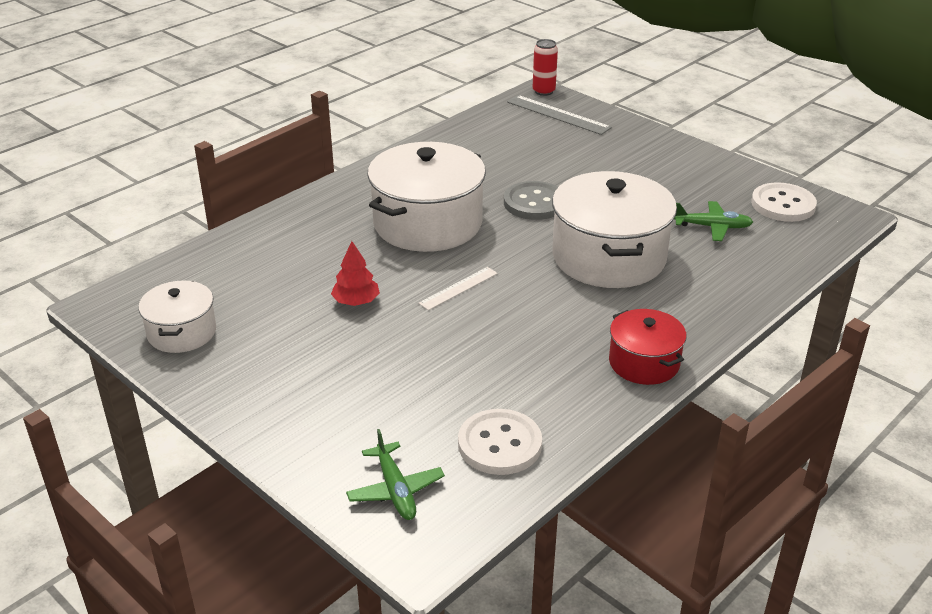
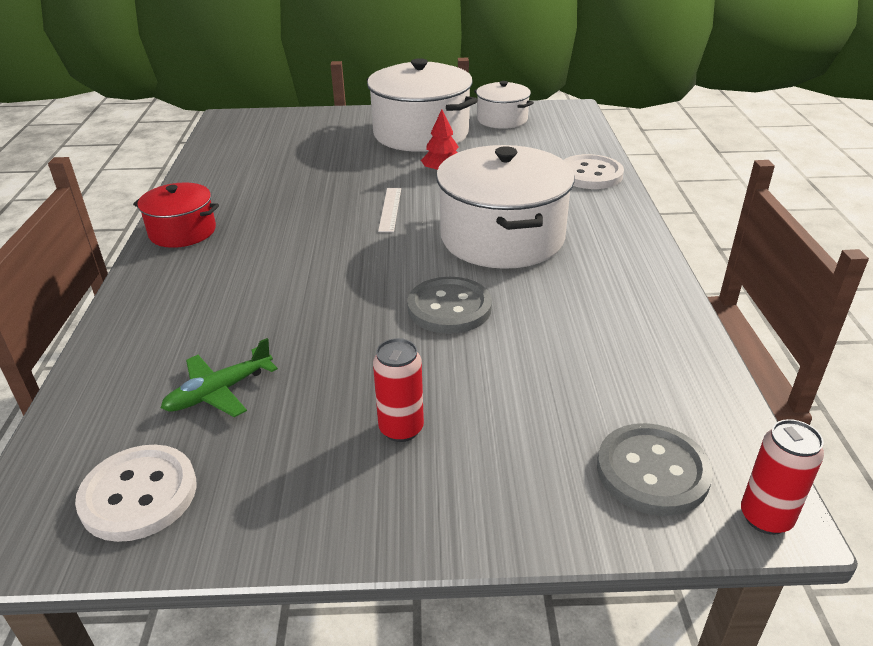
camera: 135 degrees right, 0 degrees up
green plane [346,429,445,520] -> none
white button [458,409,542,475] -> white button moved to [564,154,624,189]
grey ruler [507,95,612,135] -> grey button [597,423,713,516]
white pot [552,171,677,288] -> white pot moved to [367,58,478,152]
none -> red can [373,338,424,442]

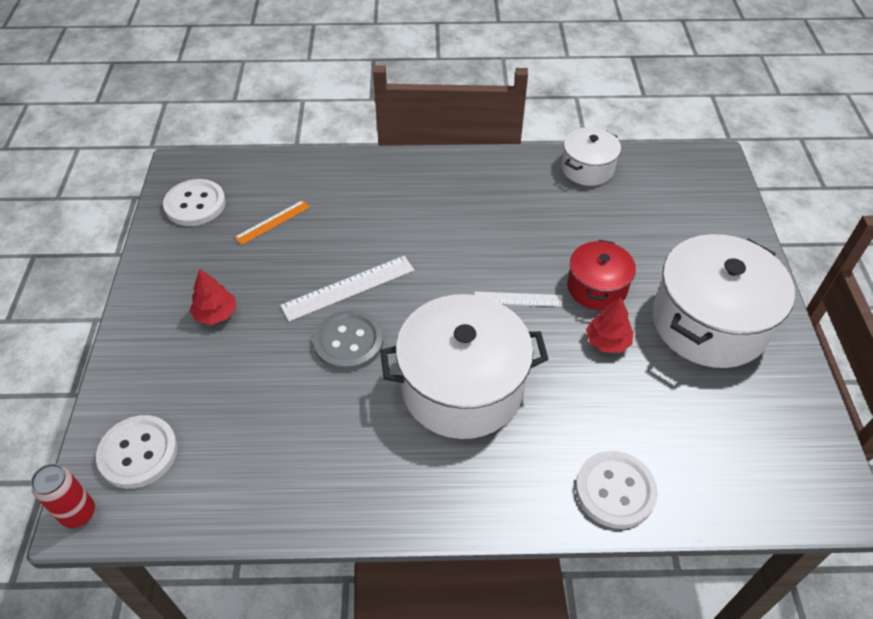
camera: 90 degrees right, 15 degrees up
red pot [133,182,219,248] -> red pot moved to [567,240,636,310]
green plane [161,338,278,417] -> orange ruler [234,200,310,245]
red can [373,338,424,442] -> red tree [189,268,236,325]
white pot [474,81,534,129] -> white pot moved to [562,127,621,186]
grey button [597,423,713,516] -> white button [96,415,178,489]
none -> white ruler [280,256,414,322]

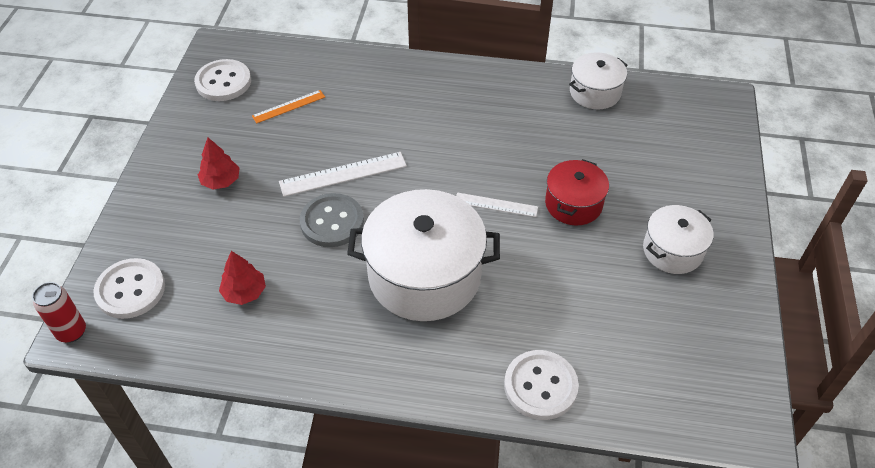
camera: 10 degrees right, 0 degrees up
red tree [586,297,633,353] -> red tree moved to [219,251,266,305]
white pot [652,234,795,368] -> white pot [643,205,714,274], size x0.55

